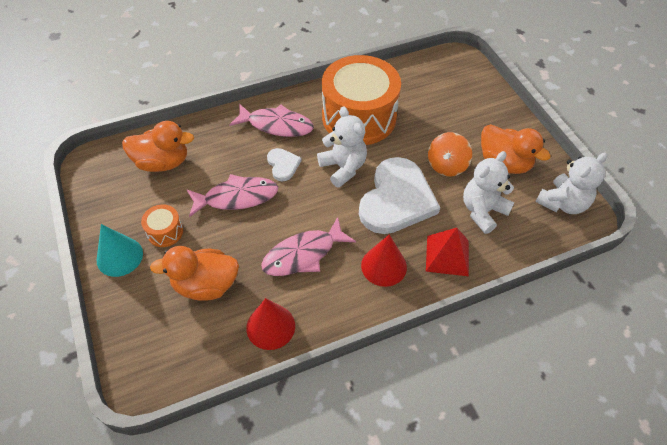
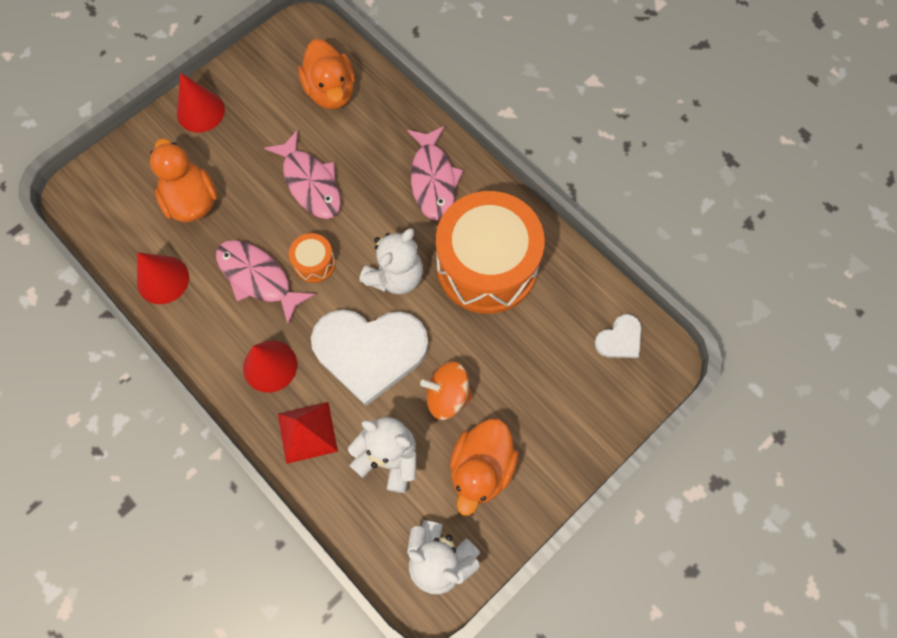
camera: 70 degrees right, 15 degrees up
turquoise cone [97,224,143,277] -> red cone [177,73,225,132]
orange drum [141,205,183,247] -> orange drum moved to [289,233,336,283]
white heart [267,148,302,181] -> white heart moved to [594,314,642,358]

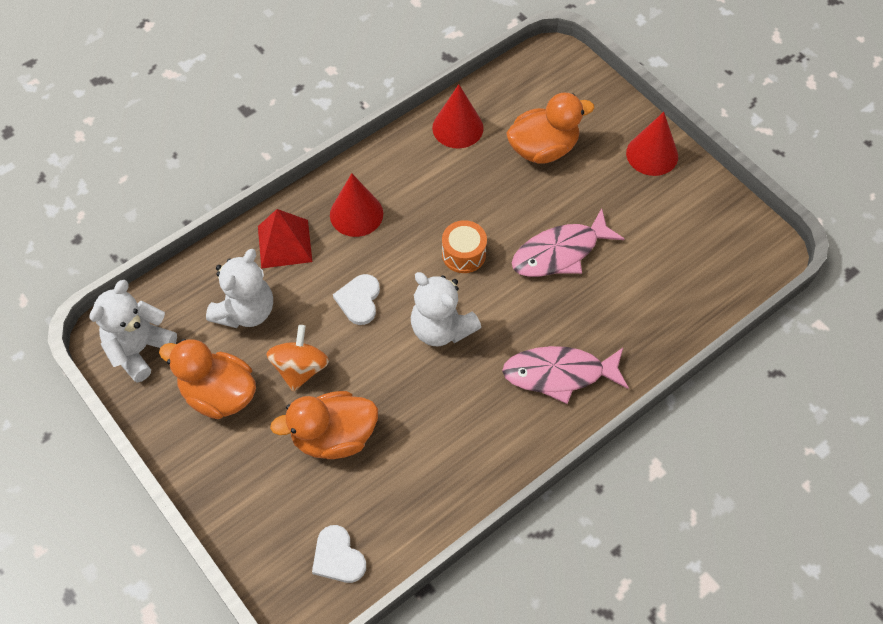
camera: 95 degrees right, 10 degrees down
pink fish [216,240,315,325] -> none
orange duck [298,39,355,110] -> orange duck moved to [270,391,378,459]
white heart [311,309,428,406] -> white heart [333,274,380,325], size x0.46
orange drum [436,191,545,314] -> none

